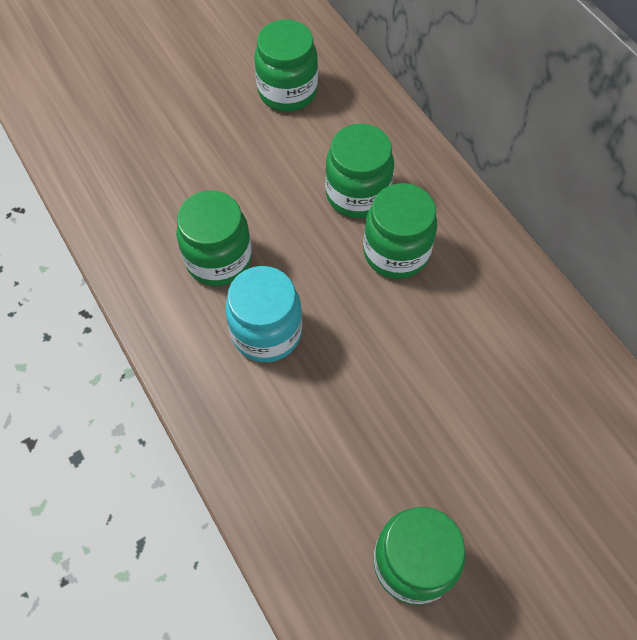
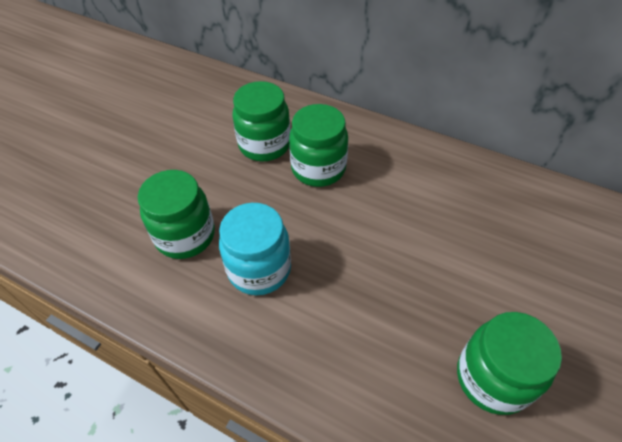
camera: 30 degrees left, 10 degrees down
green jar [254,20,318,112] -> none

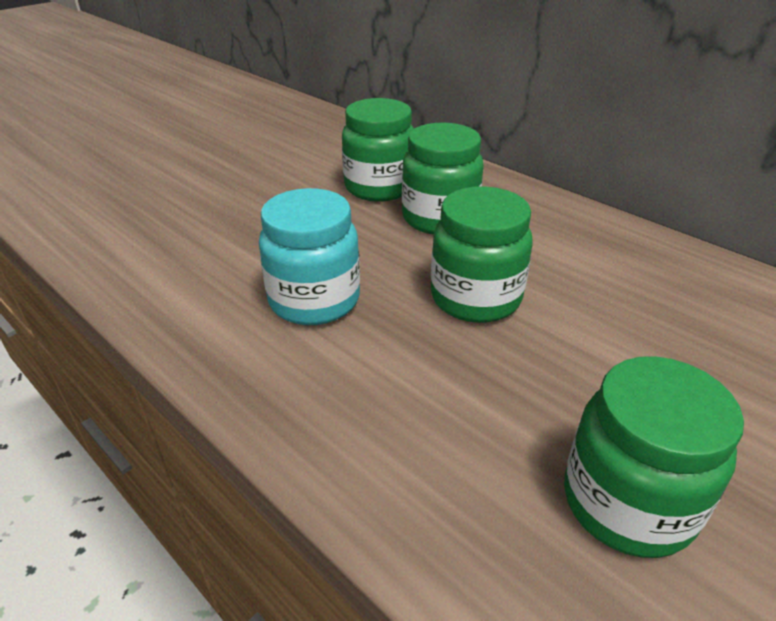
camera: 15 degrees right, 15 degrees down
green jar [138,170,215,259] -> green jar moved to [431,186,532,323]

